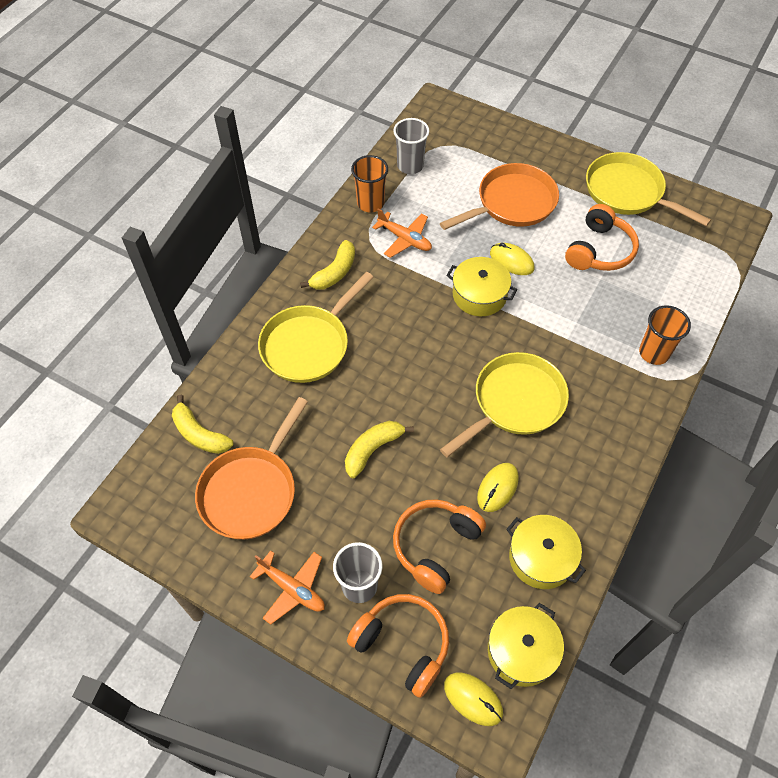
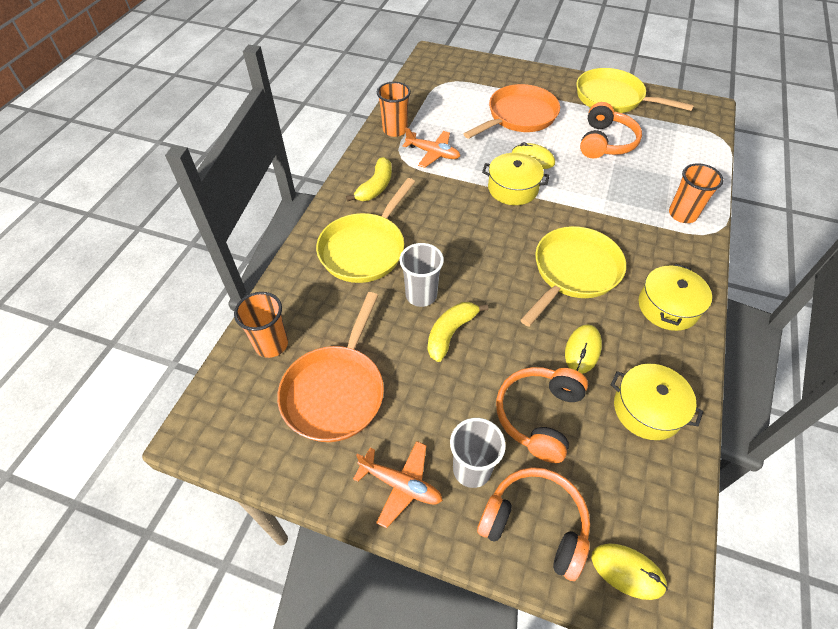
camera: 10 degrees left, 5 degrees down
yellow banana [172,395,233,454] -> orange cup [234,292,288,358]
grey cup [393,118,429,174] -> grey cup moved to [399,243,444,307]
yellow pot [488,603,564,689] -> yellow pot moved to [639,264,712,331]

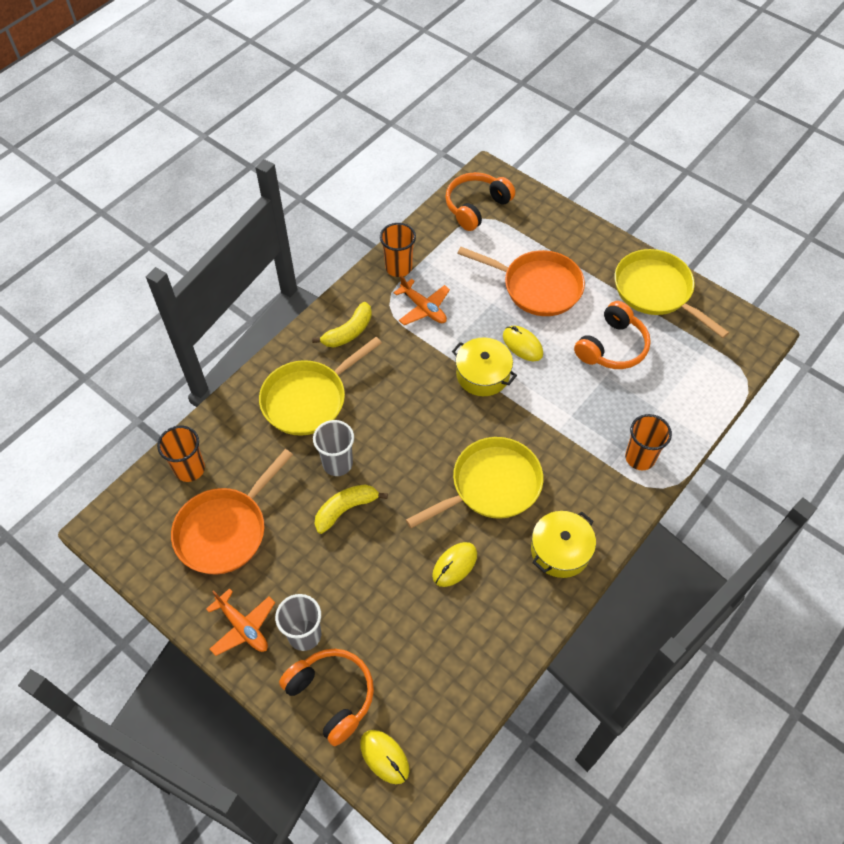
camera: 20 degrees right, 5 degrees up
orange pan [464,84,560,139] -> orange pan turned 45 degrees clockwise [457,247,585,316]
orange headphones [496,367,588,463] -> orange headphones moved to [445,172,515,231]
yellow pot [611,364,703,440] -> none

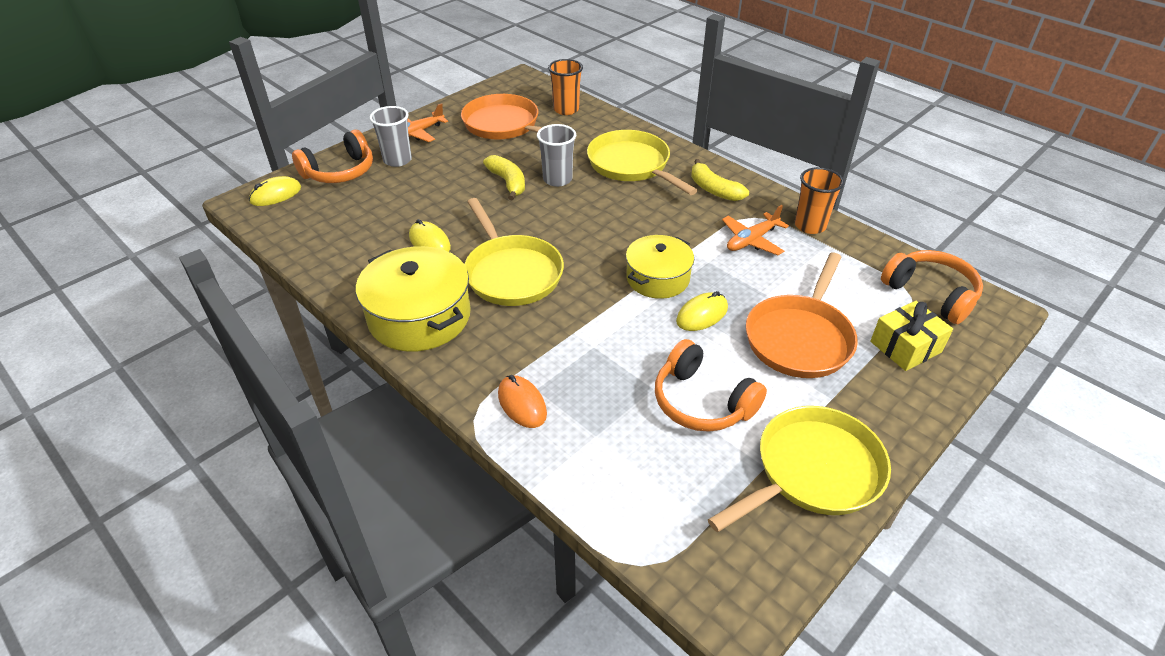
camera: 95 degrees right, 15 degrees down
yellow pot [531,511,596,578] -> yellow pot [356,246,471,352], size x1.52
orange cup [625,414,672,470] -> orange mouse [498,375,547,428]
none -> yellow gift [870,301,953,371]

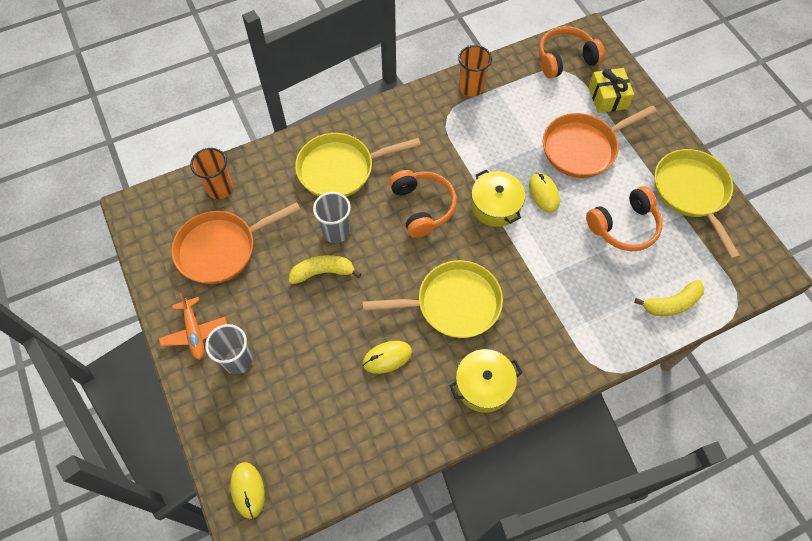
camera: 70 degrees left, 20 degrees up
orange headphones [292,130,373,183] -> orange headphones moved to [389,170,457,238]
yellow pot [356,246,471,352] -> yellow pot [449,349,522,413], size x0.66
orange mouse [498,375,547,428] -> none
yellow banana [691,159,749,201] -> yellow banana moved to [634,280,704,316]
orange plane [722,205,789,255] -> none
orange pan [746,253,858,378] -> orange pan turned 105 degrees clockwise [543,105,657,178]

